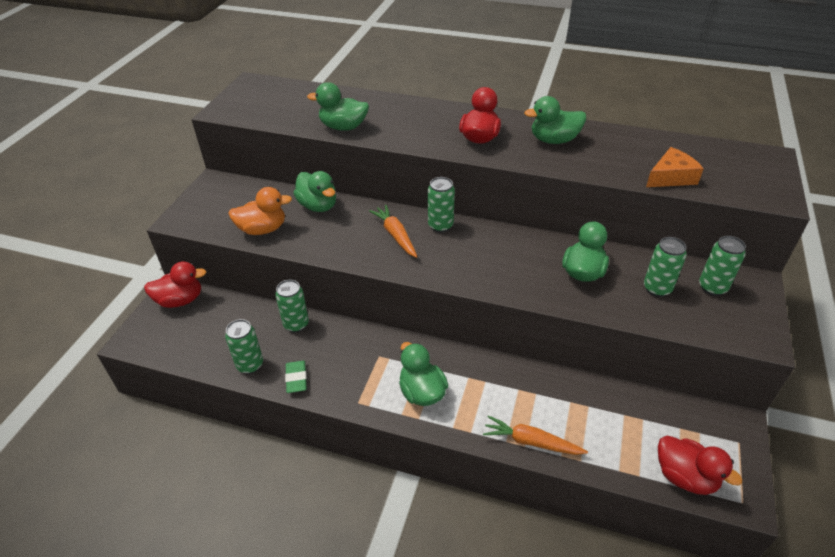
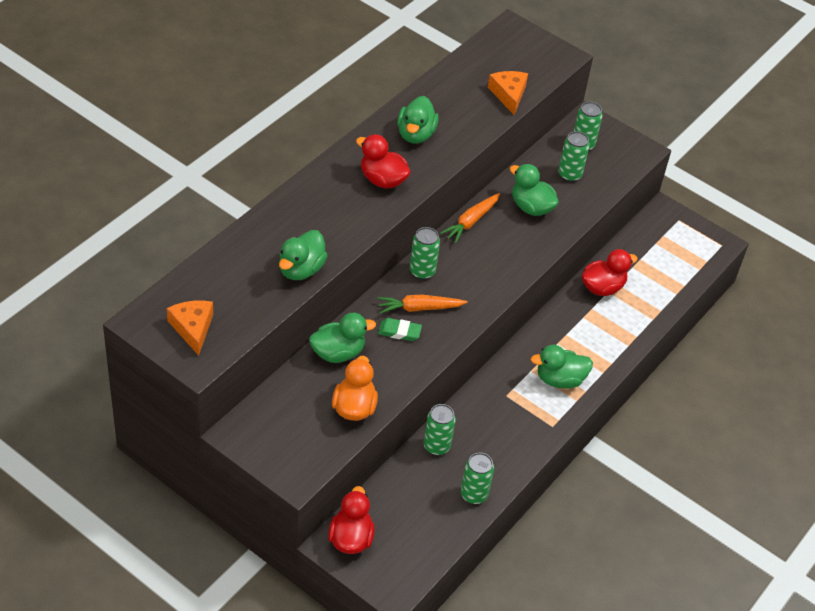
camera: 75 degrees left, 5 degrees up
green eraser [285,361,307,393] -> green eraser moved to [378,318,422,341]
orange carrot [483,415,588,455] -> orange carrot moved to [440,193,500,243]
red duck [658,436,742,495] -> red duck moved to [582,249,638,296]
none -> orange cheese [167,301,213,356]

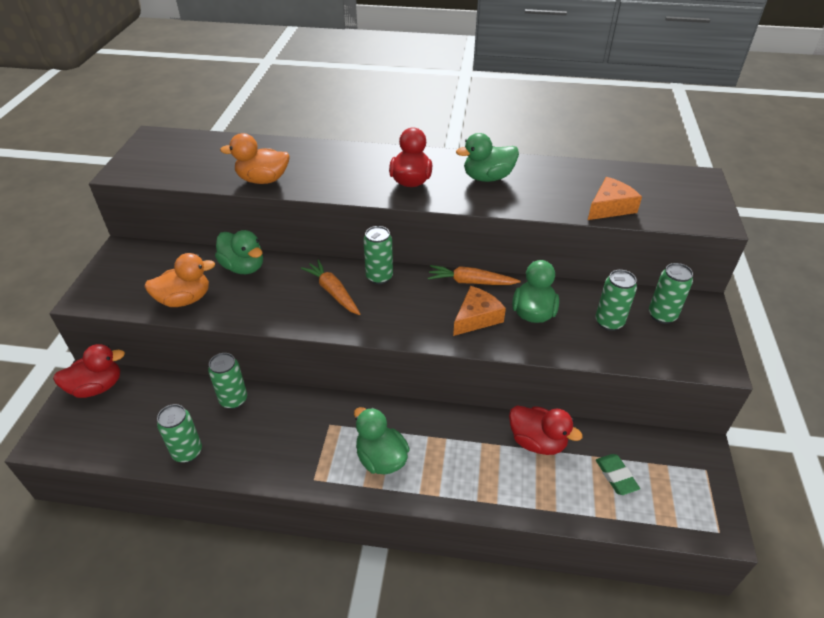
camera: 65 degrees right, 5 degrees down
orange cheese [167,301,213,356] -> orange cheese moved to [453,286,506,336]
green duck [279,230,328,280] -> orange duck [220,133,290,184]
green eraser [378,318,422,341] -> green eraser moved to [596,454,640,495]

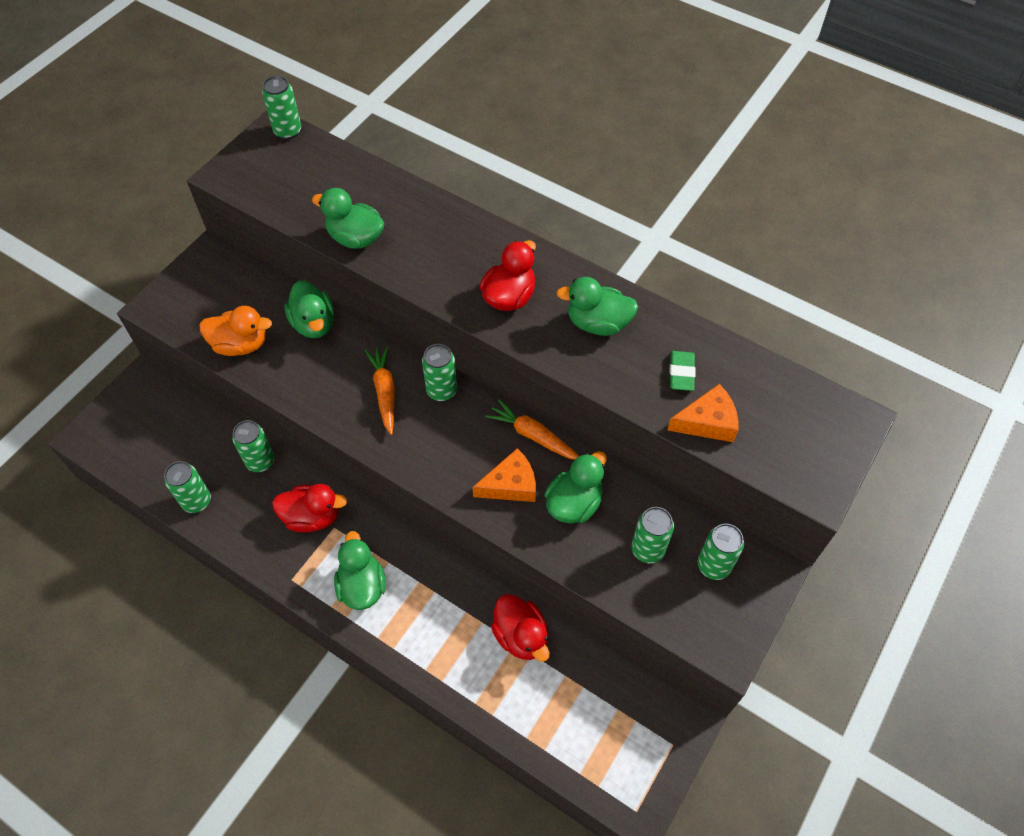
camera: 25 degrees right, 15 degrees up
red duck [53,344,125,398] -> red duck moved to [272,484,347,532]
orange duck [220,133,290,184] -> green duck [312,188,385,249]
green eraser [596,454,640,495] -> green eraser moved to [670,351,696,391]
none -> green can [262,76,301,140]

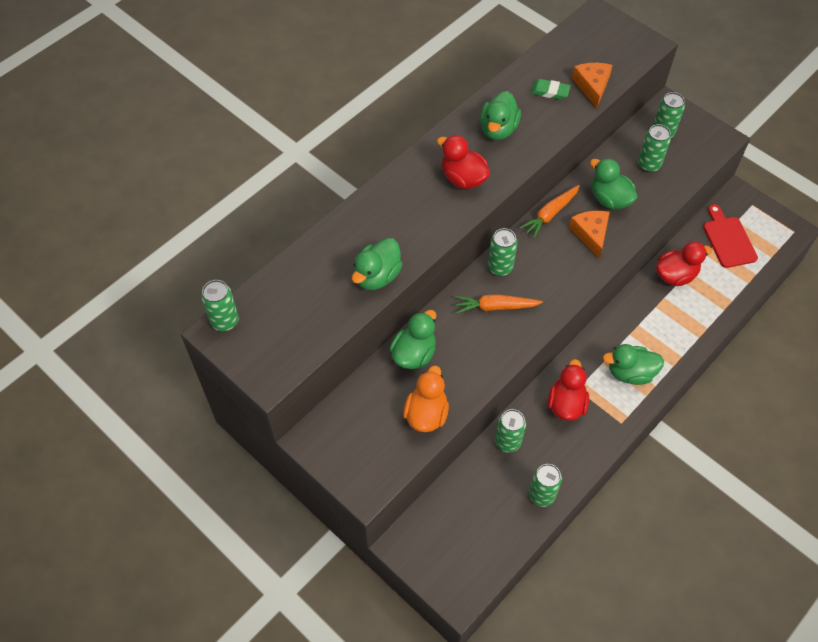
camera: 80 degrees left, 0 degrees up
green duck [285,280,334,338] -> green duck turned 45 degrees counterclockwise [389,310,436,369]
none -> red cutting board [703,204,758,268]

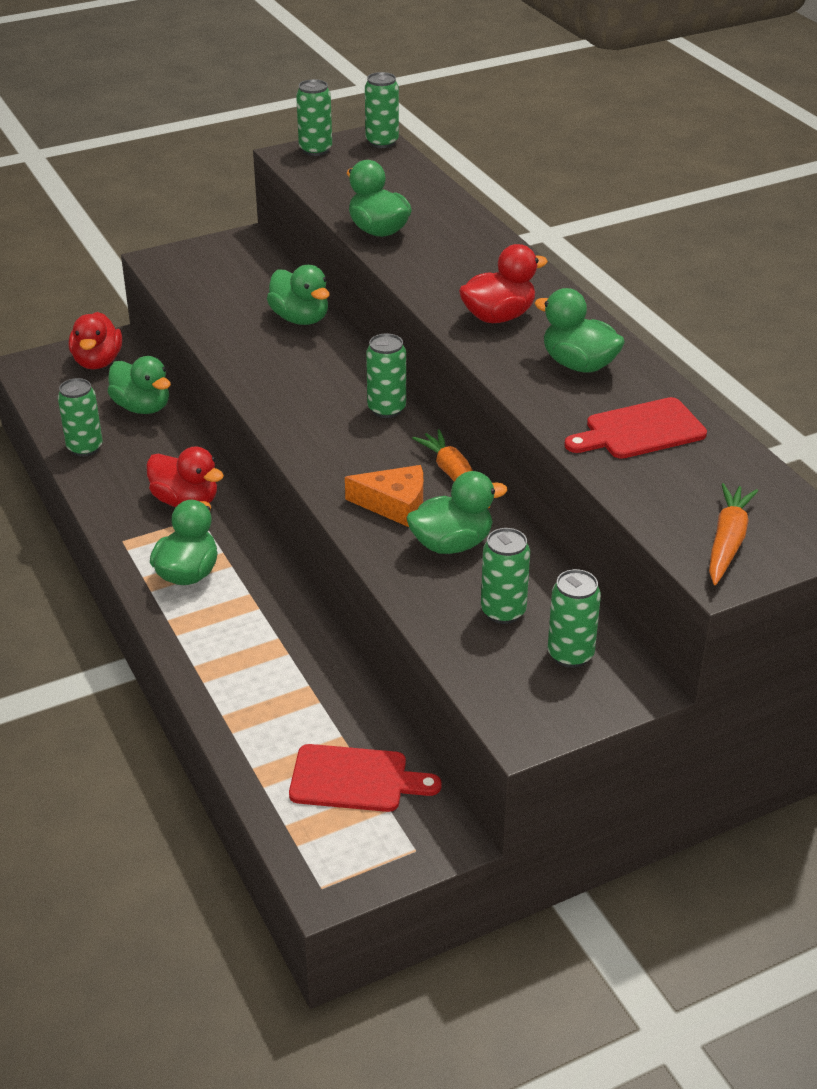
camera: 110 degrees right, 20 degrees down
orange duck [403,366,449,432] -> none
orange carrot [455,294,543,314] -> orange carrot moved to [709,483,758,585]
green can [495,409,526,453] -> green can moved to [296,79,332,156]
green eraser [531,79,571,100] -> red cutting board [564,397,707,459]
orange cheese [572,63,613,108] -> none
red duck [656,242,712,286] -> red duck moved to [69,312,122,369]
none -> green duck [107,356,171,414]

